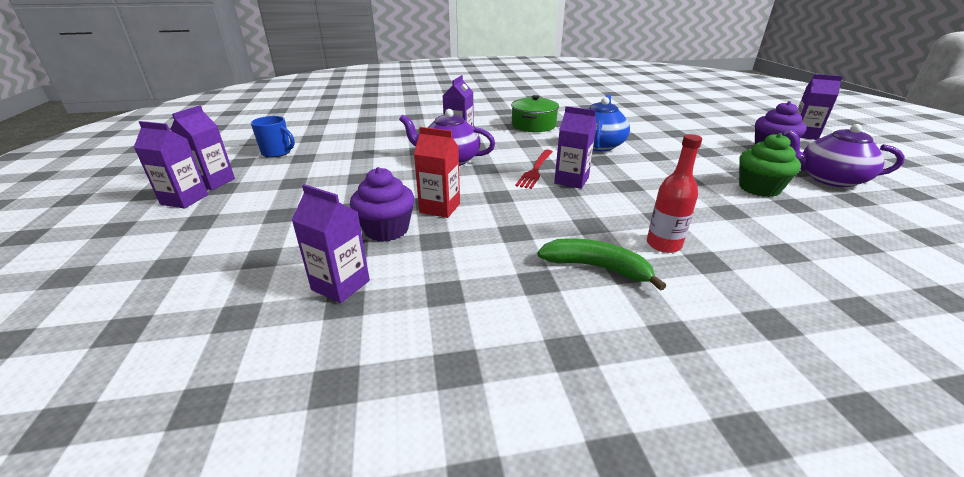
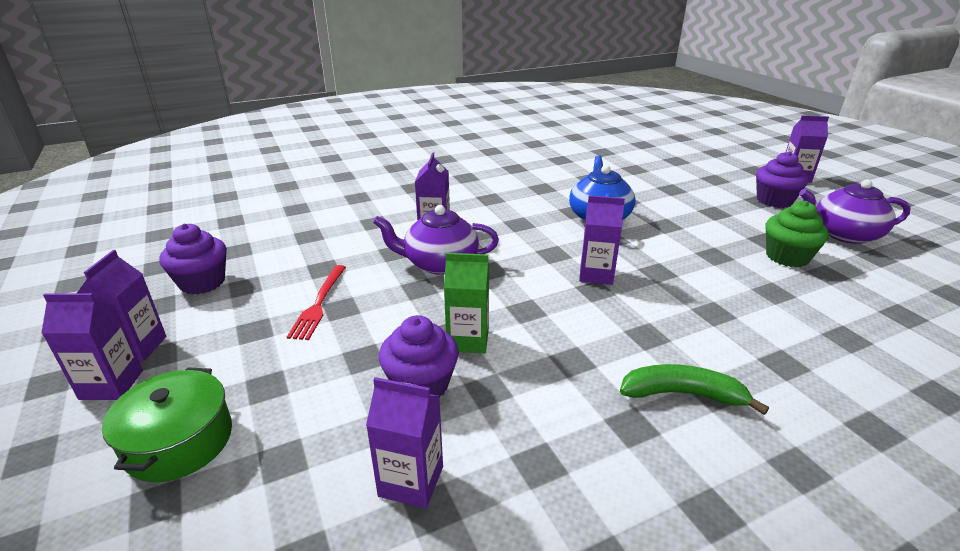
camera: 15 degrees left, 0 degrees up
blue mug [251,116,295,158] -> purple cupcake [159,223,227,295]
red carton [414,127,460,218] -> green carton [444,253,489,353]
green pot [511,95,559,132] -> green pot moved to [102,368,232,482]
red fork [515,149,553,189] -> red fork moved to [287,265,346,340]
red bottle [647,134,702,253] -> none

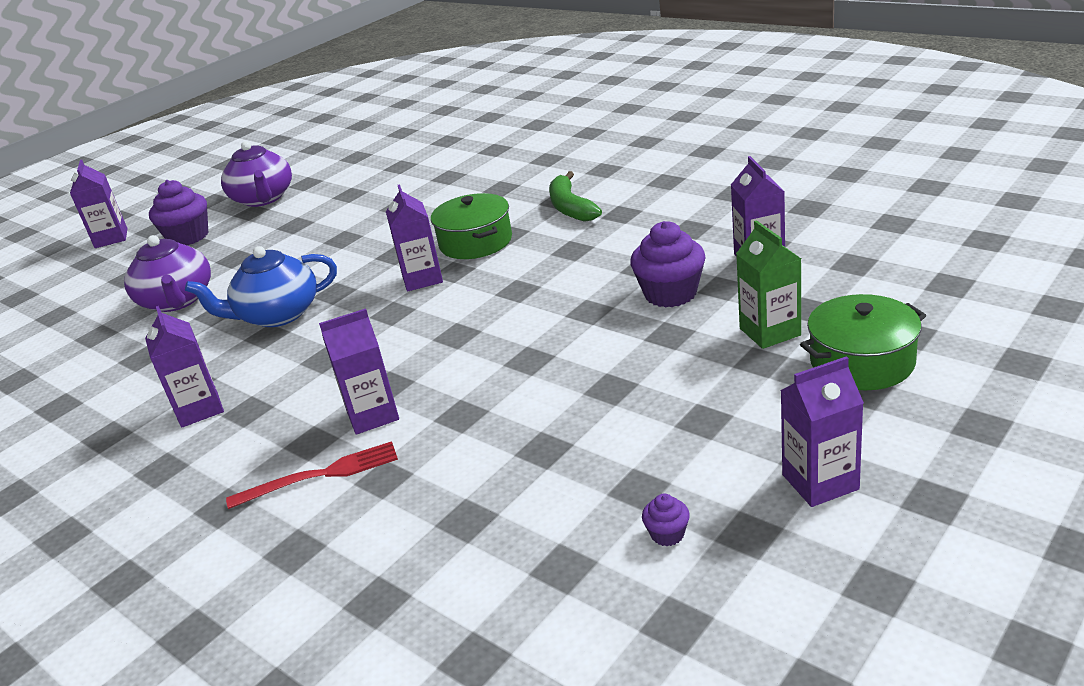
camera: 110 degrees left, 0 degrees up
purple carton [41,293,143,400] -> purple carton moved to [145,306,224,428]
purple cupcake [159,223,227,295] -> purple cupcake [642,494,690,546], size x0.46
red fork [287,265,346,340] -> red fork moved to [226,441,398,509]
purple teapot [373,205,499,275] -> purple teapot moved to [124,235,211,312]
green carton [444,253,489,353] -> green carton moved to [736,220,801,349]
green cupcake [766,201,829,267] -> none
none -> green pot [431,193,512,259]

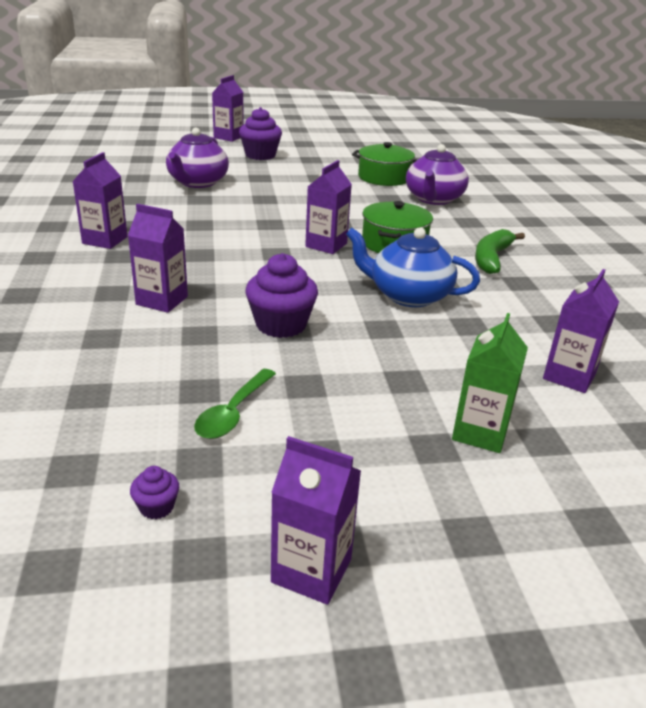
camera: 35 degrees right, 0 degrees up
blue teapot [185,246,337,327] -> blue teapot moved to [346,227,480,307]
purple teapot [221,141,292,207] -> purple teapot moved to [406,144,469,205]
red fork [226,441,398,509] -> none
purple cupcake [630,221,705,308] -> purple cupcake moved to [245,253,318,338]
green pot [800,294,926,390] -> green pot moved to [352,142,417,186]
none -> green spoon [194,369,276,439]

